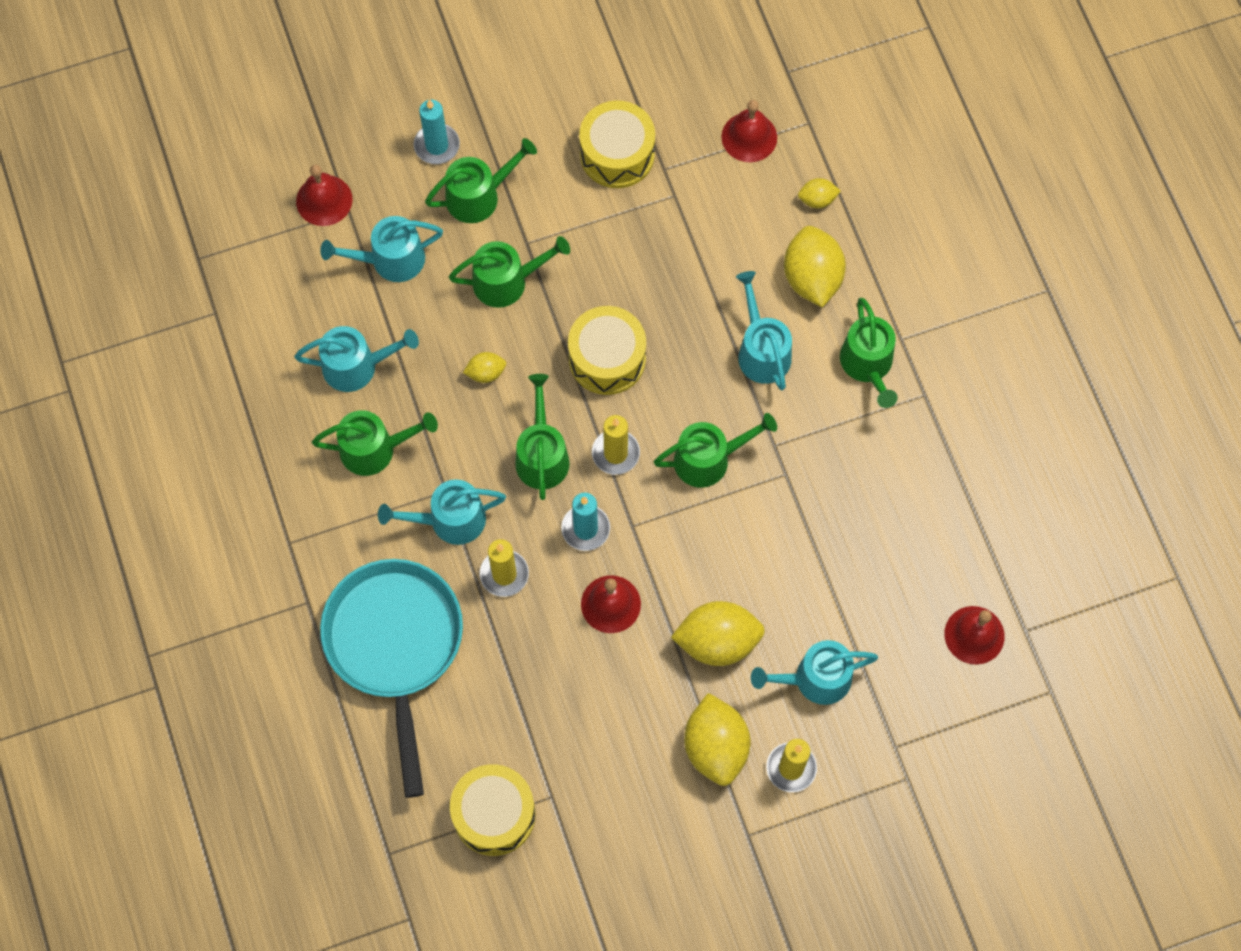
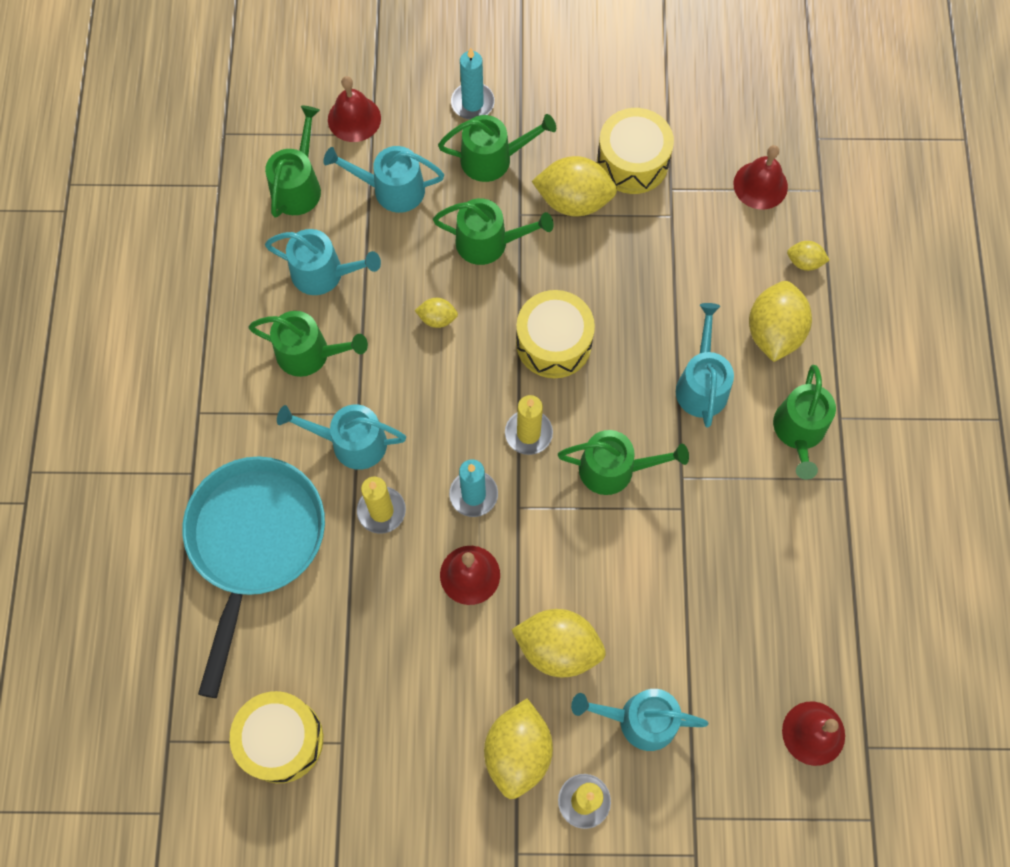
camera: 20 degrees right, 0 degrees up
green watering can [515,374,570,500] -> green watering can moved to [265,106,321,218]
none -> yellow lemon [532,156,617,217]

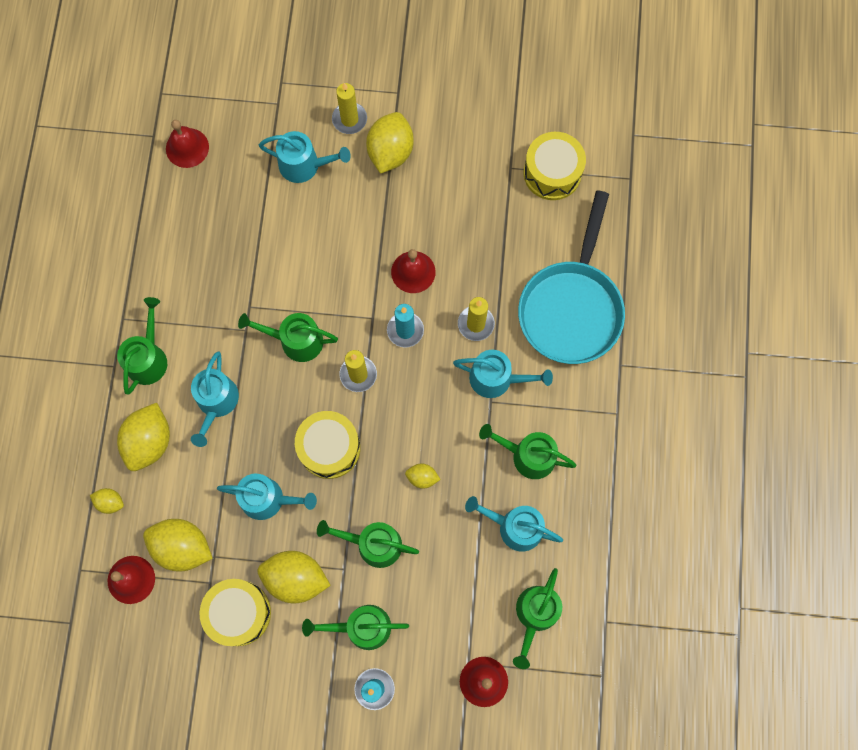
camera: 175 degrees left, 5 degrees up
turquoise watering can [323,146,444,213] -> turquoise watering can moved to [217,474,317,520]
yellow lemon [511,609,606,678] -> yellow lemon moved to [143,519,213,572]

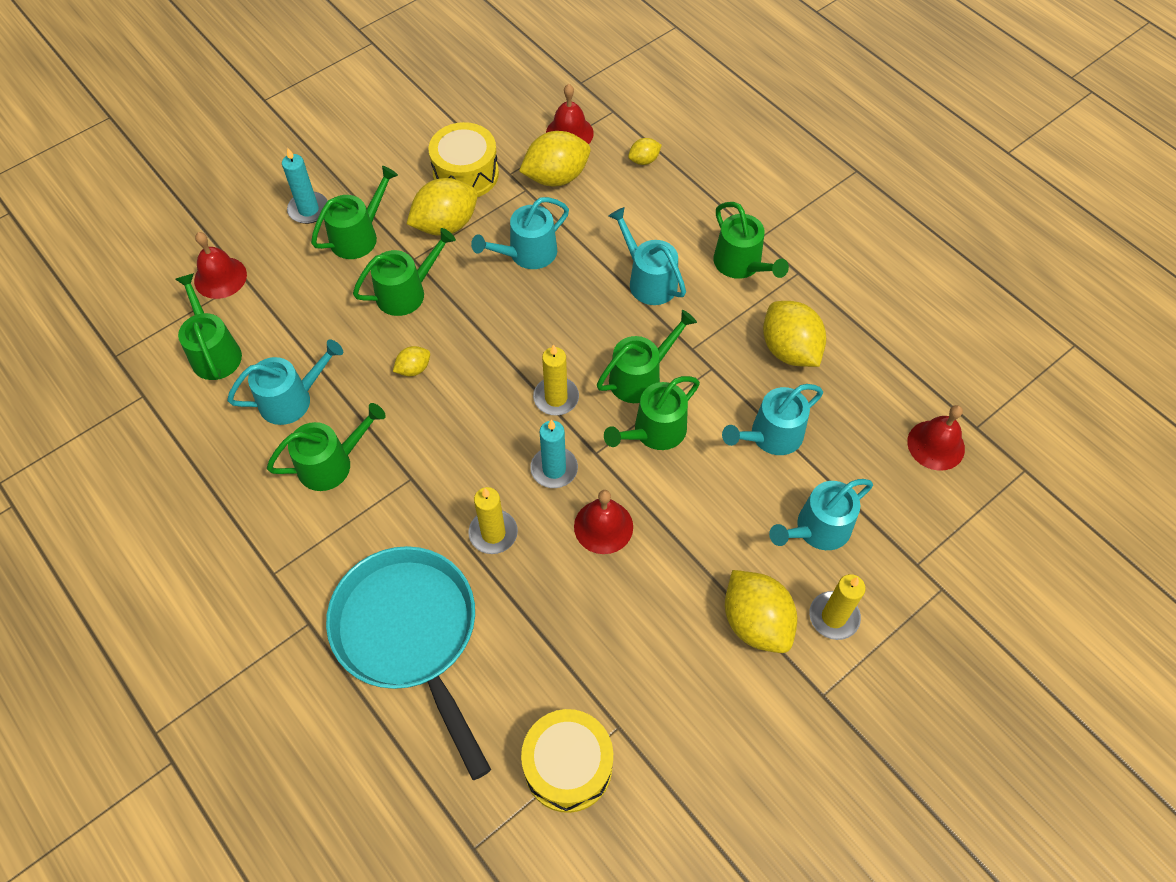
camera: 135 degrees right, 15 degrees down
yellow lemon [117,403,170,471] -> yellow lemon moved to [763,301,826,367]
yellow drum [295,411,360,479] -> none
turquoise watering can [453,350,553,398] -> turquoise watering can moved to [722,384,823,455]
none -> green watering can [604,376,700,450]

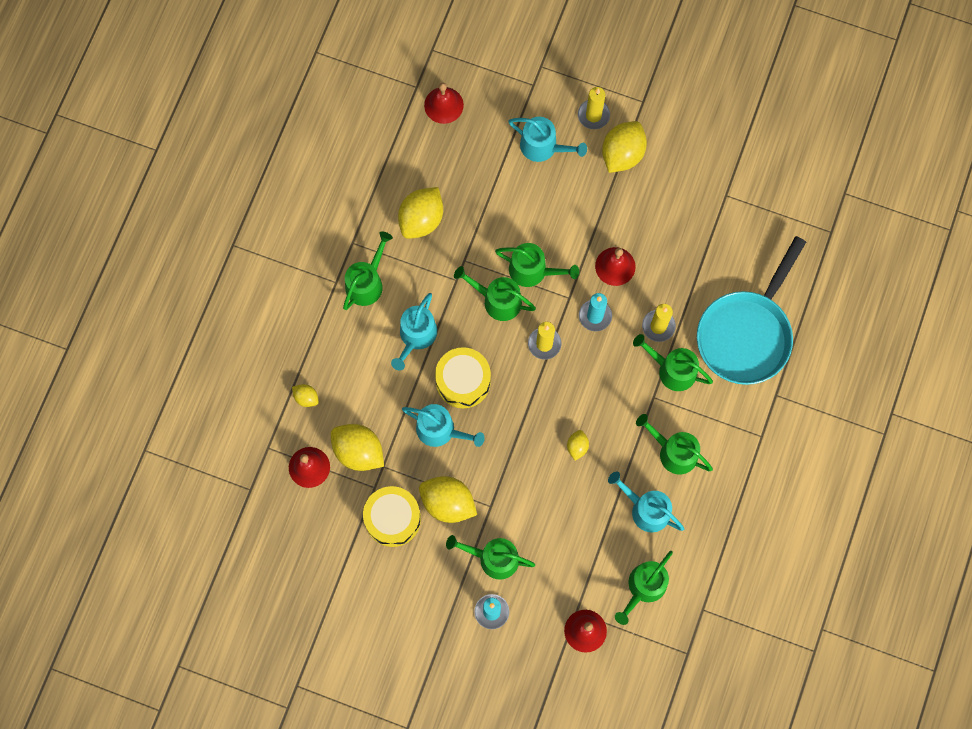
camera: 120 degrees left, 15 degrees up
green watering can [353,228,456,316] -> green watering can moved to [633,334,713,391]
yellow lemon [393,346,430,377] -> yellow lemon turned 75 degrees clockwise [567,430,589,461]
yellow drum [521,709,613,813] -> yellow drum moved to [435,347,491,408]
turquoise watering can [722,384,823,455] -> none

